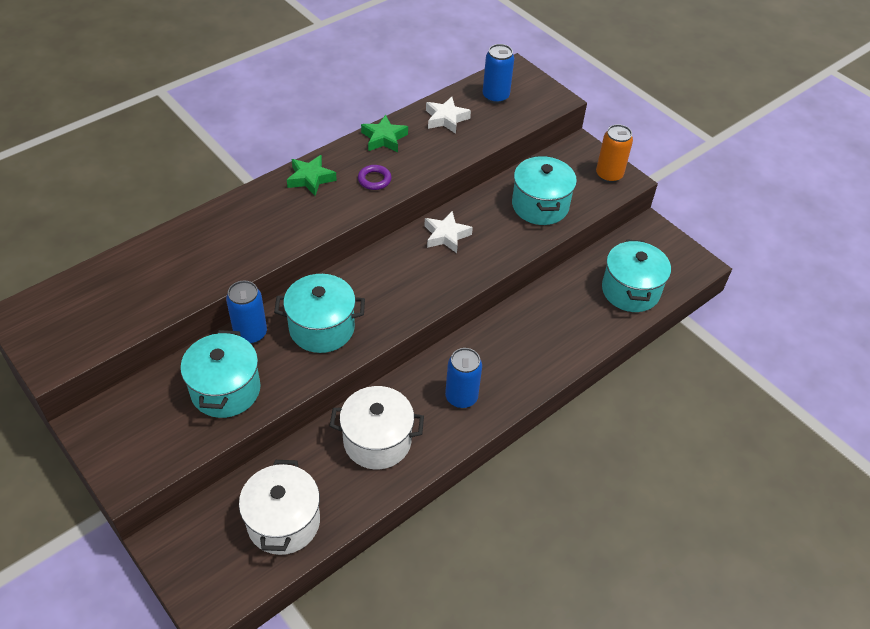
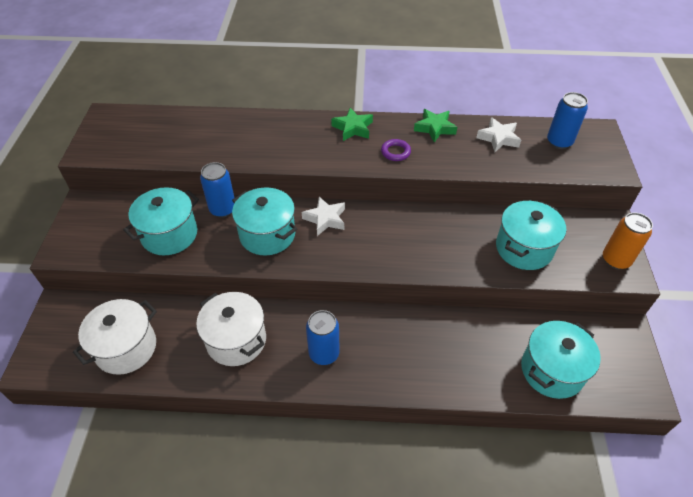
camera: 45 degrees right, 0 degrees up
white star [424,211,473,253] -> white star moved to [302,197,345,236]

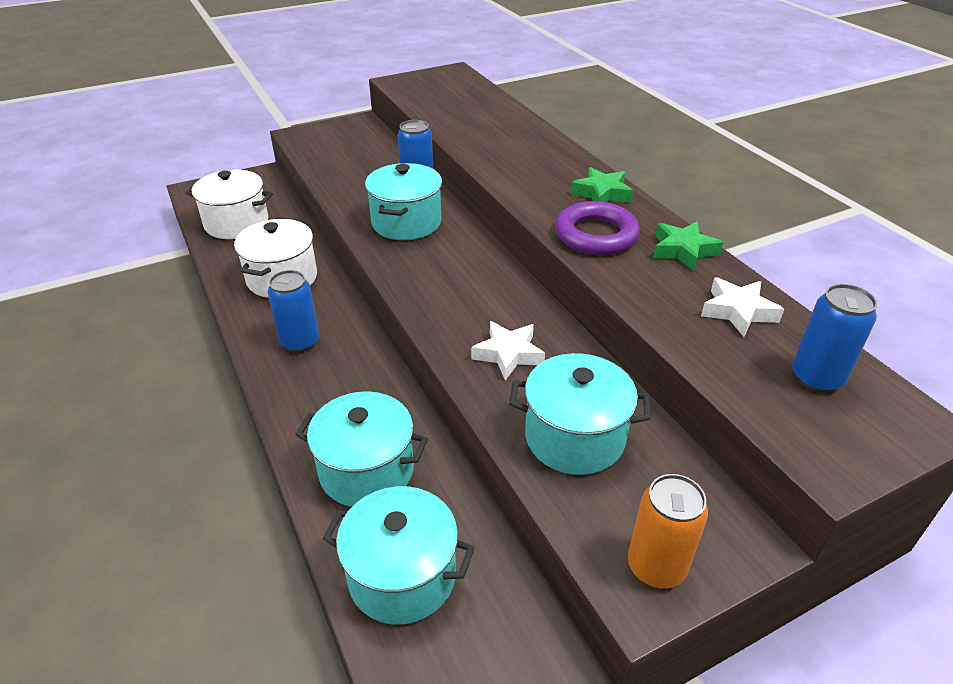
camera: 60 degrees right, 10 degrees down
turquoise pot [123,187,199,255] -> turquoise pot moved to [295,391,428,507]
white star [302,197,345,236] -> white star moved to [471,321,545,380]
purple ring [381,139,411,161] -> purple ring [555,201,640,255], size x1.85

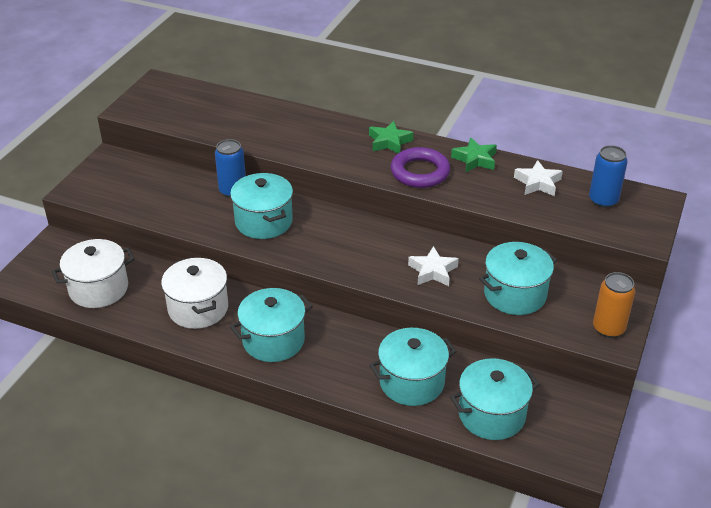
camera: 40 degrees left, 0 degrees up
blue can [268,270,319,353] -> turquoise pot [230,288,313,362]

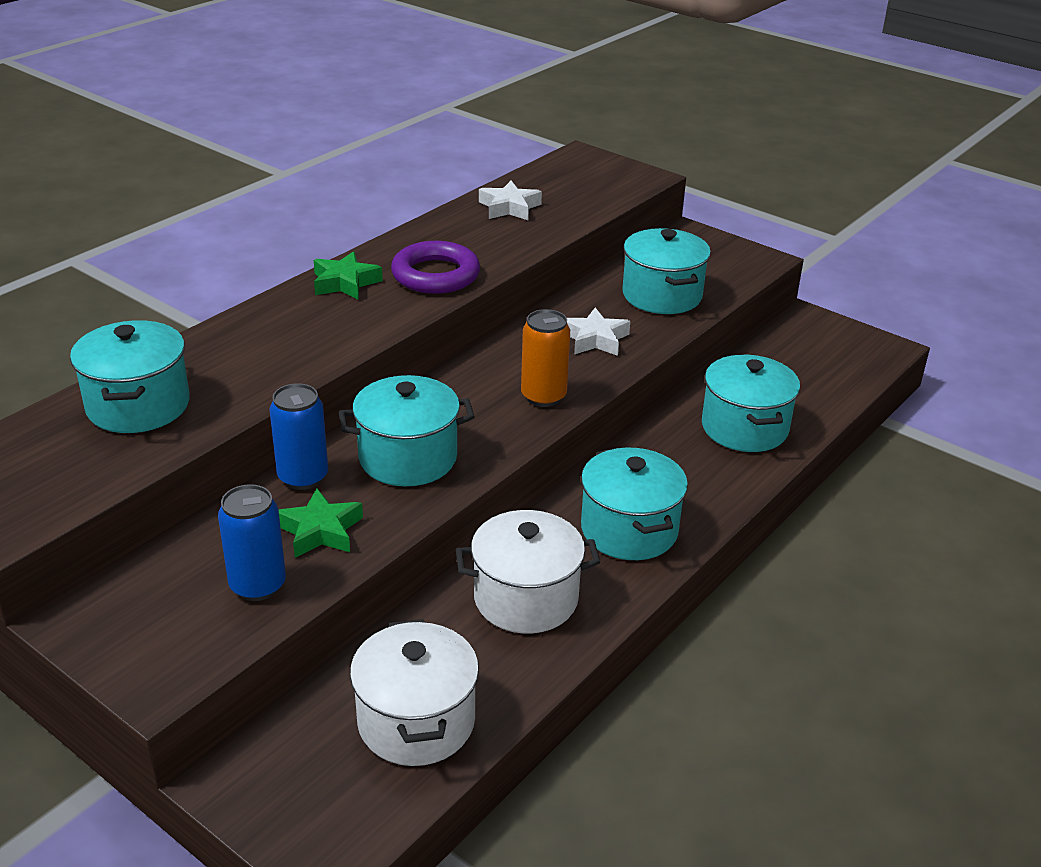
camera: 75 degrees left, 5 degrees down
turquoise pot [450,358,540,440] -> turquoise pot moved to [70,320,190,433]
green star [451,138,497,172] -> green star moved to [279,488,363,558]
blue can [589,145,628,208] -> blue can moved to [218,484,286,601]
orange can [593,272,635,338] -> orange can moved to [521,309,570,407]

